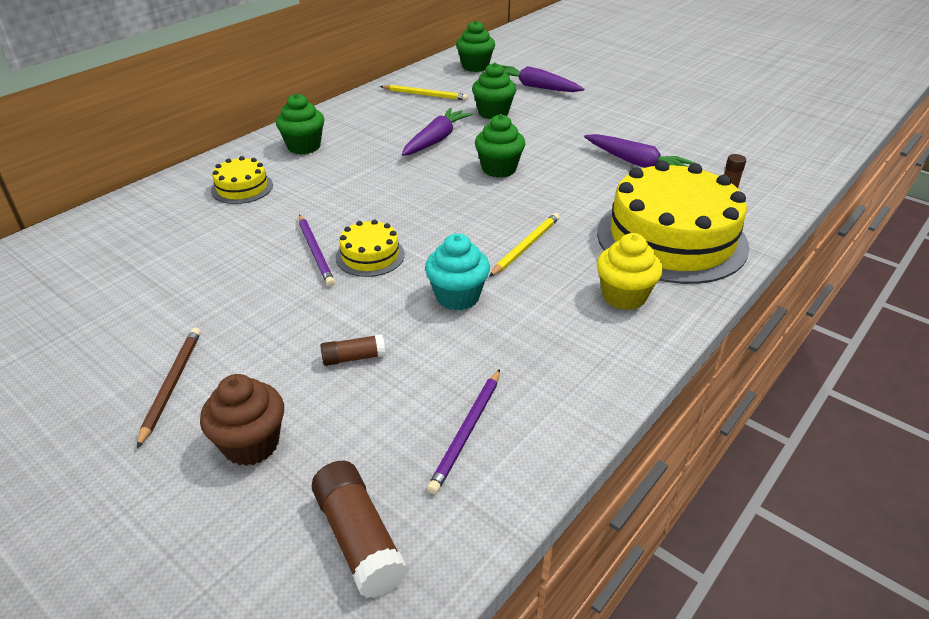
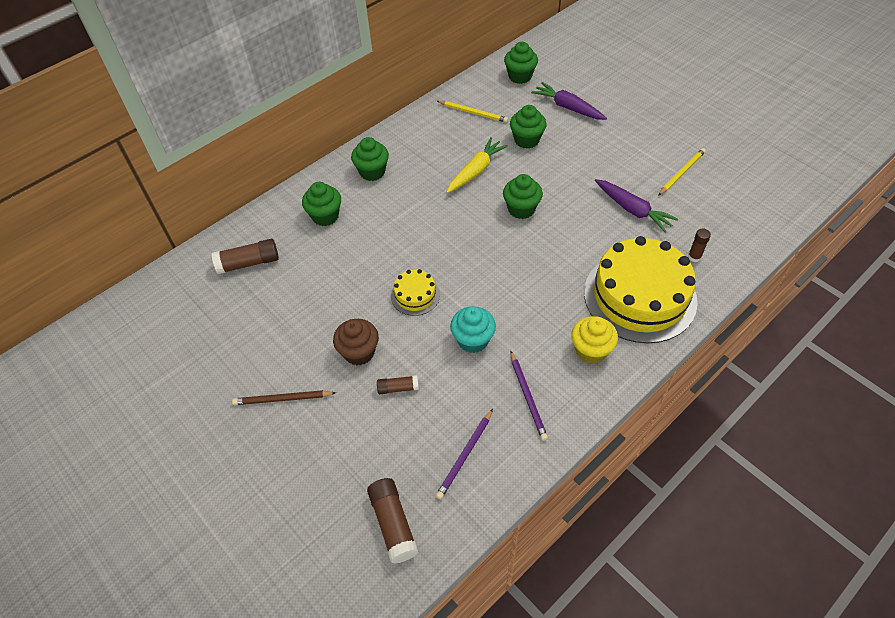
camera: 10 degrees right, 15 degrees up
brown pencil [137,327,201,448] -> brown pencil turned 105 degrees counterclockwise [232,390,336,405]
brown cupcake [200,374,284,466] -> brown cupcake moved to [333,319,379,365]
yellow cake [211,156,273,204] -> green cupcake [302,182,341,226]
purple pencil [299,215,335,287] -> purple pencil moved to [510,351,548,441]
purple carrot [402,108,472,156] -> yellow carrot [447,137,508,193]
yellow pencil [489,213,560,277] -> yellow pencil moved to [658,148,706,196]
none -> brown glue stick [212,239,279,274]

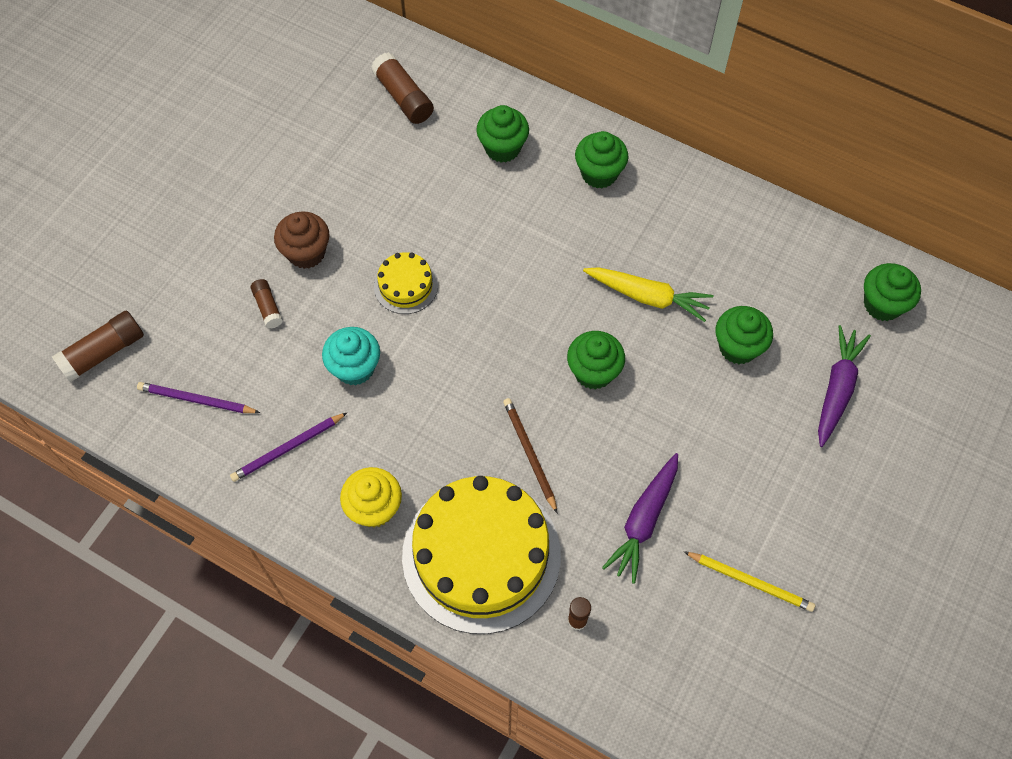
camera: 70 degrees right, 10 degrees up
brown pencil [232,390,336,405] -> brown pencil moved to [503,398,558,514]
yellow pencil [437,101,508,123] -> none

